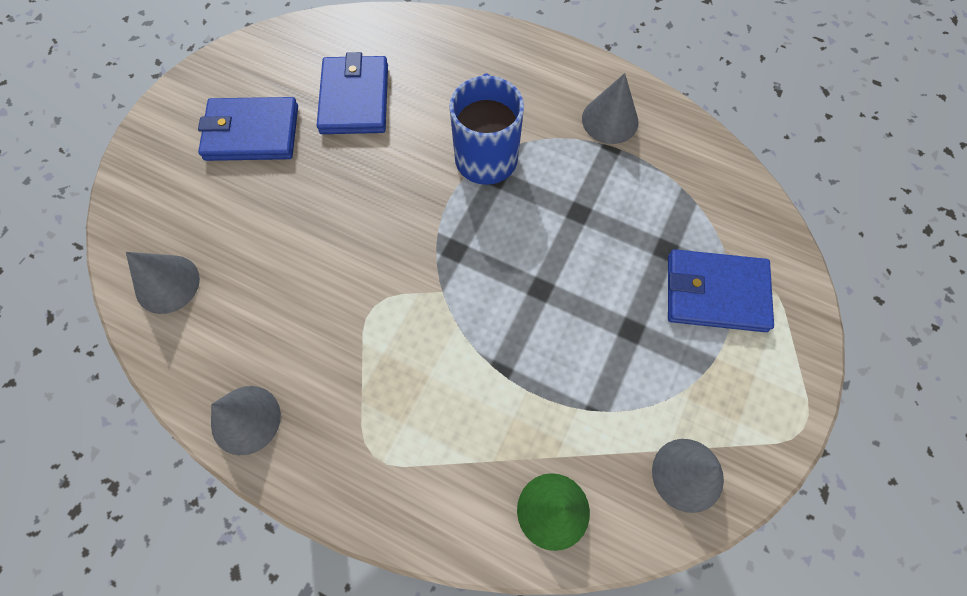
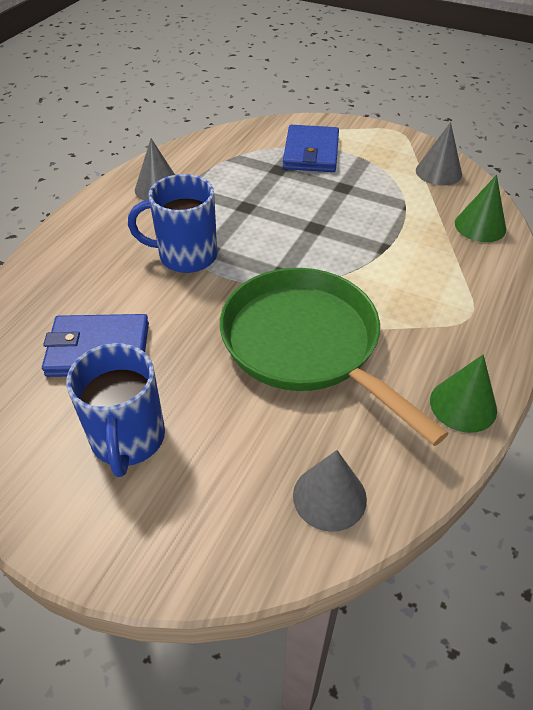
camera: 90 degrees left, 20 degrees down
blue wallet [198,97,298,161] -> blue mug [66,343,165,477]
grey cone [211,386,281,455] -> green cone [430,354,497,433]
none -> green pan [220,268,449,446]

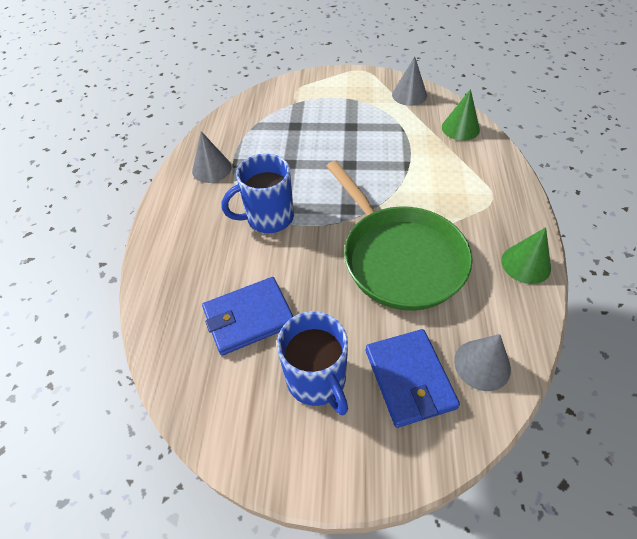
camera: 20 degrees left, 5 degrees up
green pan [220,268,449,446] -> green pan turned 150 degrees counterclockwise [326,161,472,311]
blue wallet [283,125,339,172] -> blue wallet moved to [366,329,460,428]

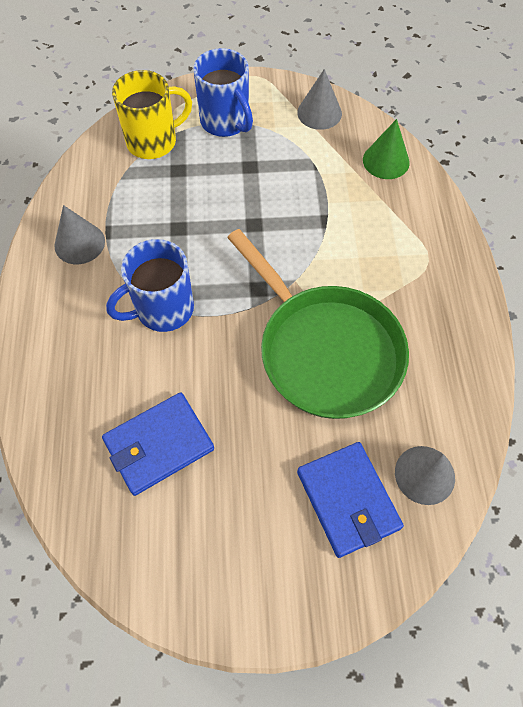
camera: 10 degrees left, 10 degrees up
blue mug [277,311,348,415] -> blue mug moved to [193,48,253,137]
green cone [501,227,551,284] -> none
none -> yellow mug [112,70,192,159]

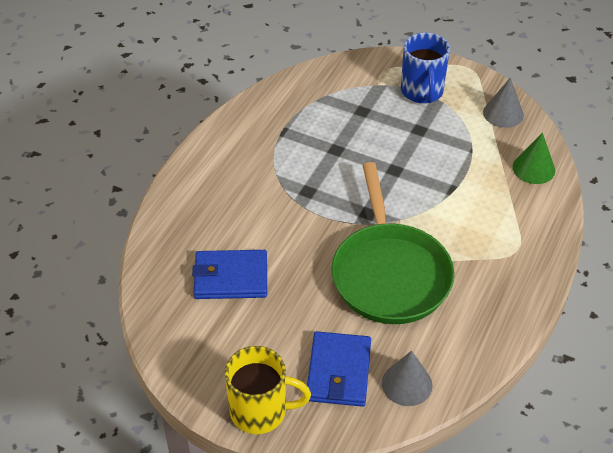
camera: 30 degrees right, 15 degrees down
grey cone [54,205,105,264] -> none
blue mug [106,239,194,332] -> none
yellow mug [112,70,192,159] -> yellow mug moved to [225,346,311,434]

